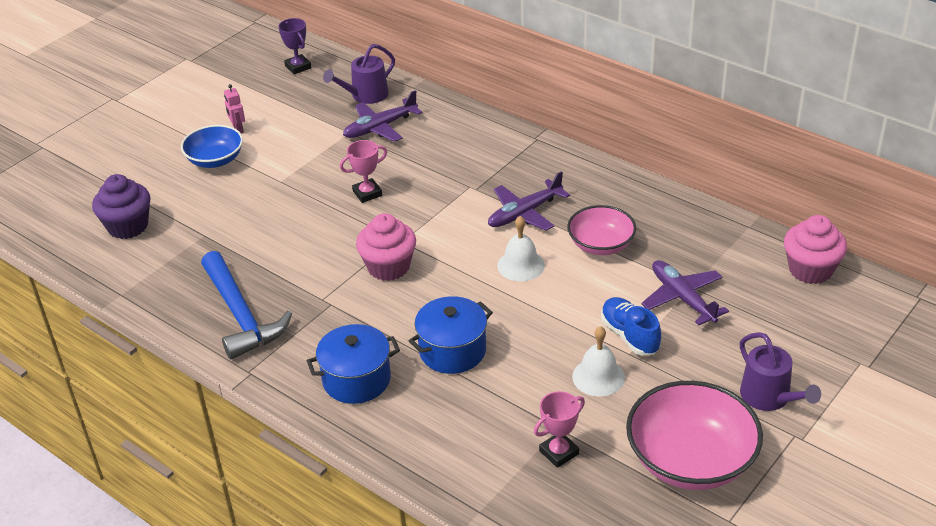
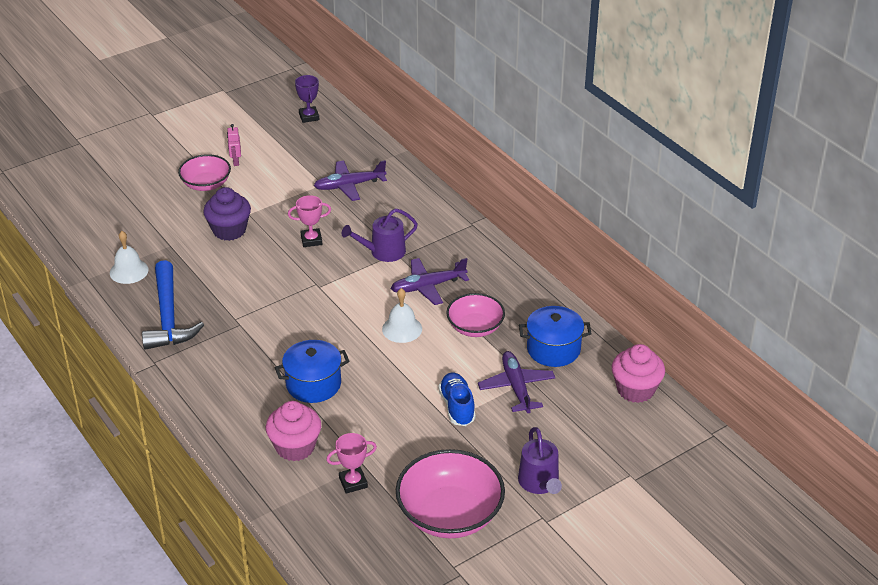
camera: 15 degrees right, 0 degrees up
purple cupcake [92,174,150,239] -> purple cupcake moved to [203,187,251,241]
blue bowl [181,125,243,168] -> pink bowl [178,154,231,191]
blue pot [307,324,400,404] -> blue pot moved to [519,306,592,367]
purple watering can [323,44,395,104] -> purple watering can moved to [341,208,418,262]
pink cupcake [356,213,416,281] -> pink cupcake moved to [266,401,321,461]
white bell [572,326,625,397] -> white bell moved to [110,231,149,284]

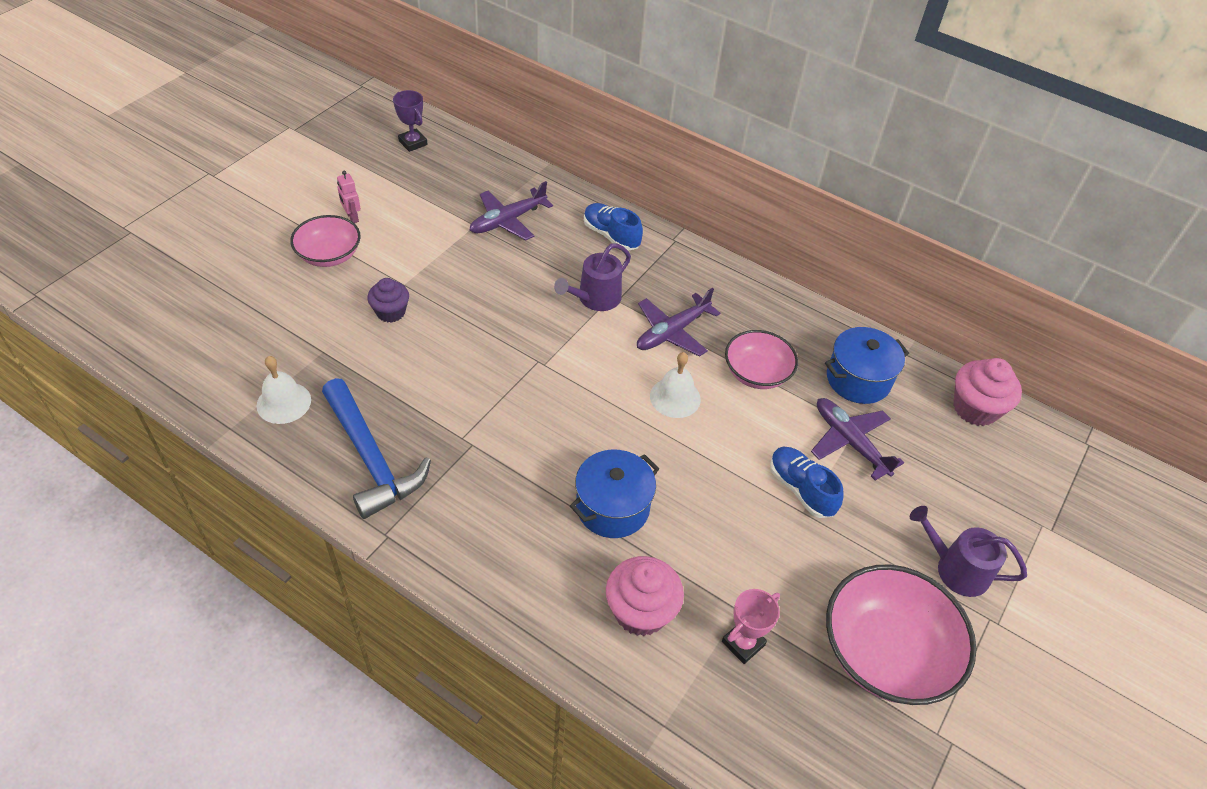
camera: 25 degrees left, 10 degrees up
purple cupcake [203,187,251,241] -> purple cupcake [367,278,409,323], size x0.66
pink trophy [288,195,331,247] -> none
purple watering can [518,427,562,494] -> purple watering can turned 150 degrees clockwise [910,506,1027,597]
none -> blue shoe [584,203,643,251]

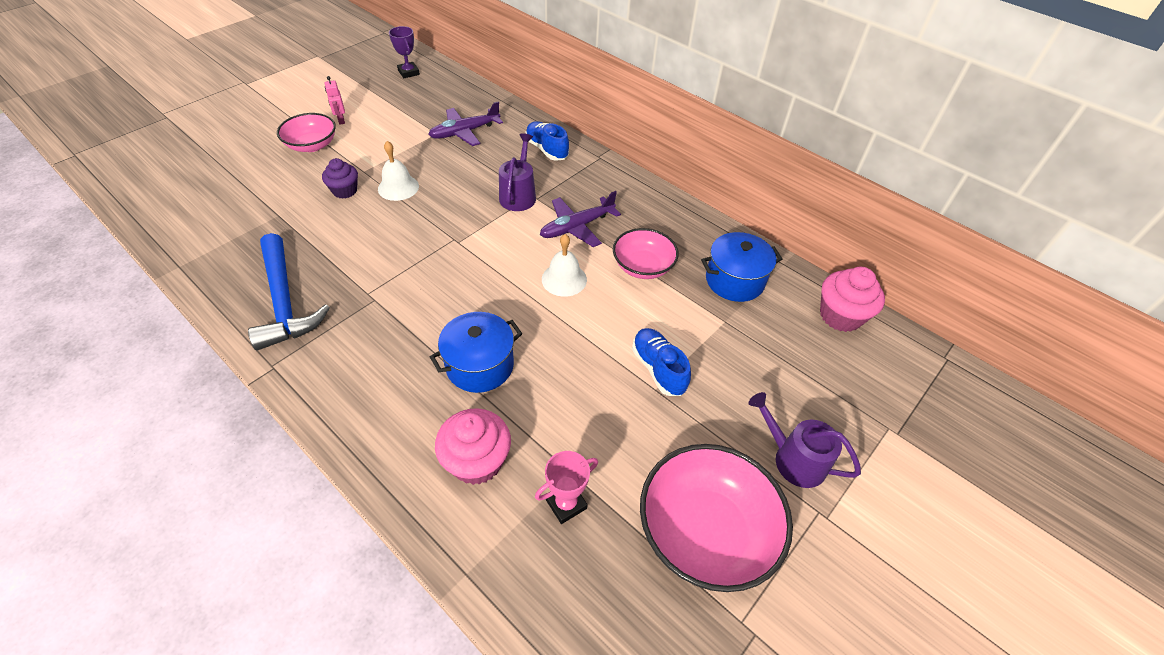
camera: 10 degrees right, 0 degrees up
white bell [257,356,311,424] -> white bell moved to [378,141,419,201]
purple watering can [554,243,631,311] -> purple watering can turned 135 degrees clockwise [499,133,536,211]
purple plane [811,398,904,481] -> none

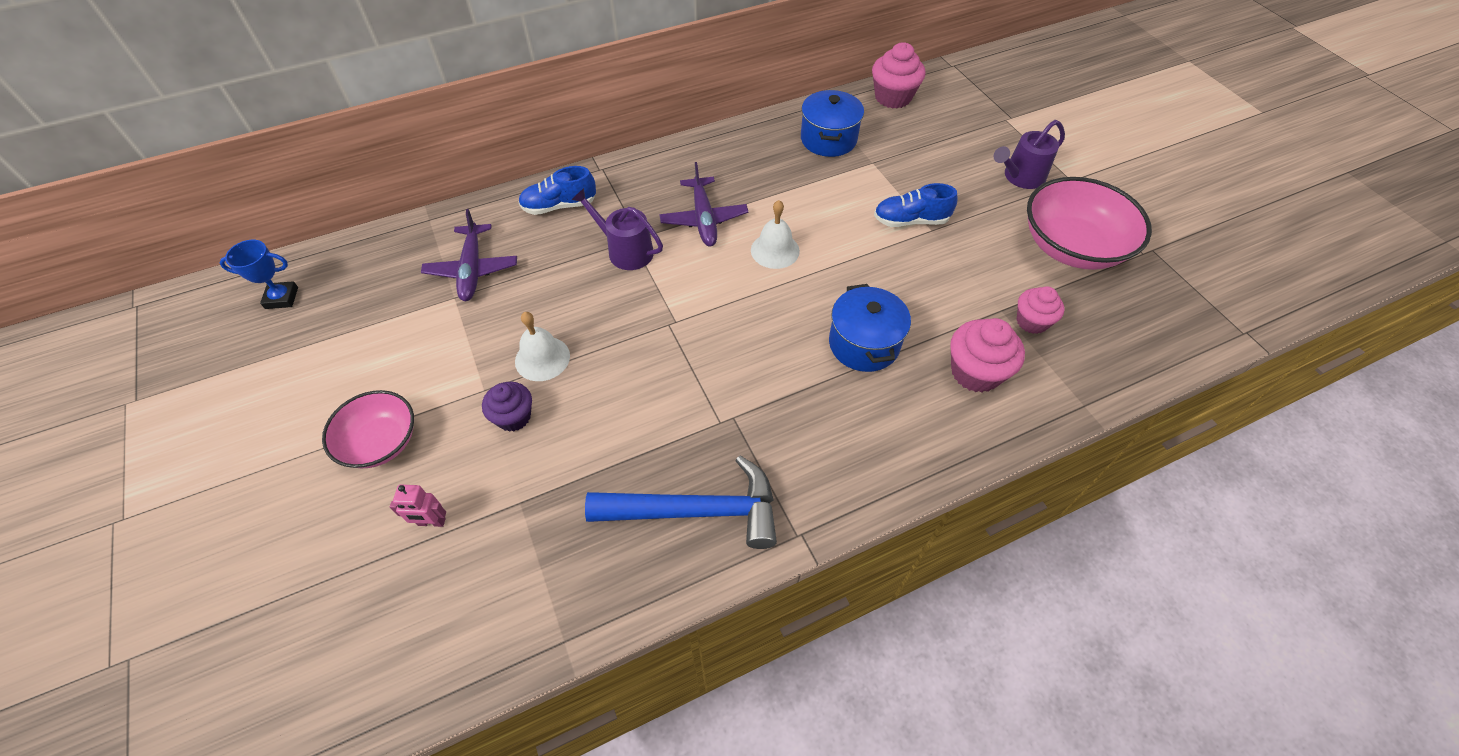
camera: 65 degrees left, 5 degrees up
pink robot [325,76,345,125] -> pink robot moved to [390,485,446,527]
purple trophy [389,26,420,78] -> blue trophy [220,240,298,309]
pink trophy [535,451,598,524] -> pink cupcake [1017,286,1065,334]
pink bowl [613,228,679,279] -> none

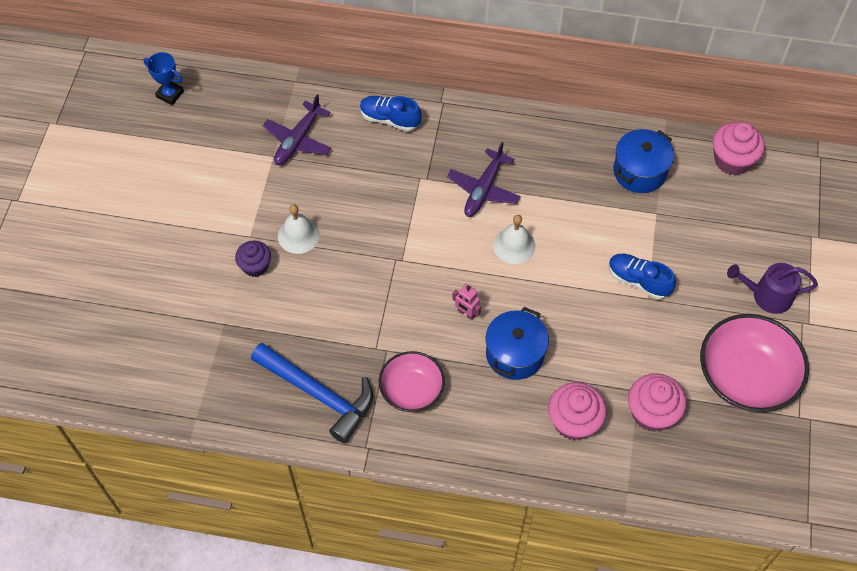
camera: 35 degrees right, 5 degrees up
pink bowl [322,390,414,468] -> pink bowl moved to [379,351,445,412]
pink robot [390,485,446,527] -> pink robot moved to [452,284,481,320]
purple watering can [572,188,663,270] -> none
pink cupcake [1017,286,1065,334] -> pink cupcake [628,373,687,432], size x1.51

